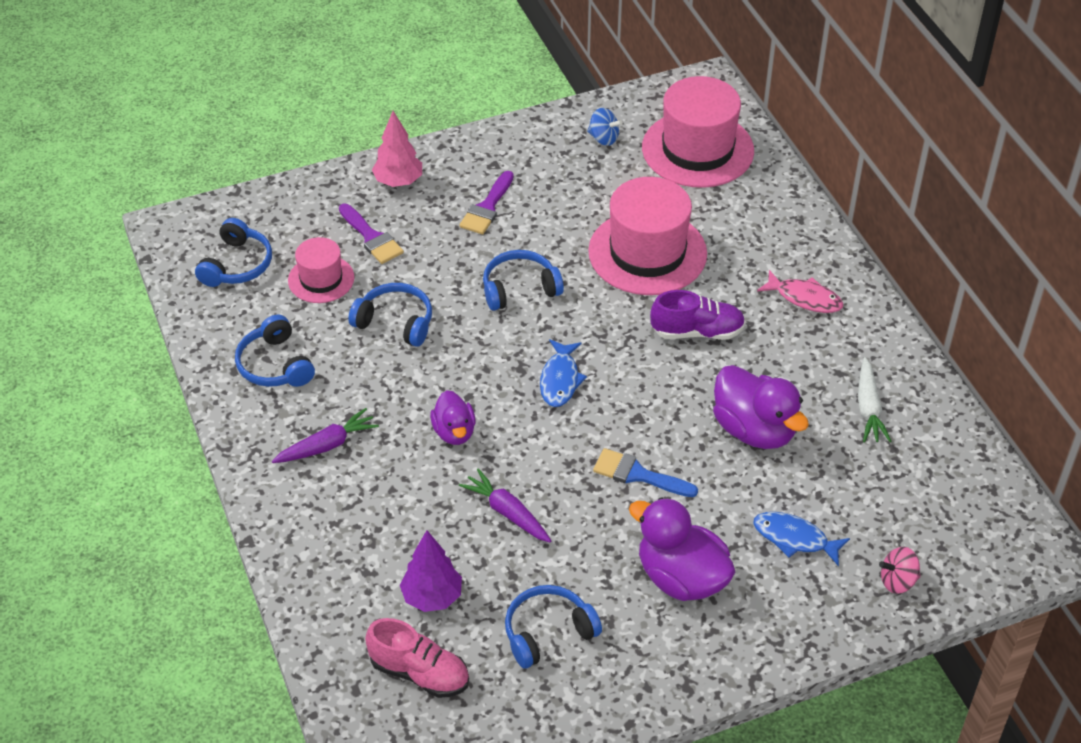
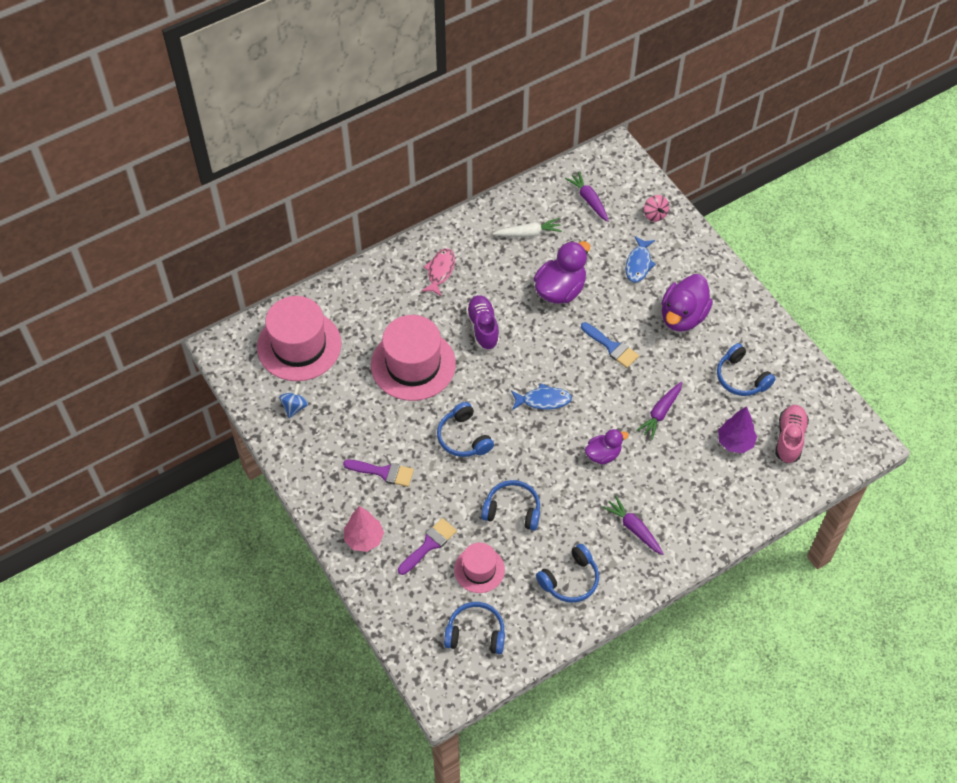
camera: 100 degrees left, 10 degrees up
blue headphones [348,283,432,347] -> blue headphones turned 90 degrees clockwise [481,480,540,531]
blue brush [593,448,698,497] -> blue brush turned 60 degrees counterclockwise [581,322,639,368]
none -> purple carrot [565,171,609,222]

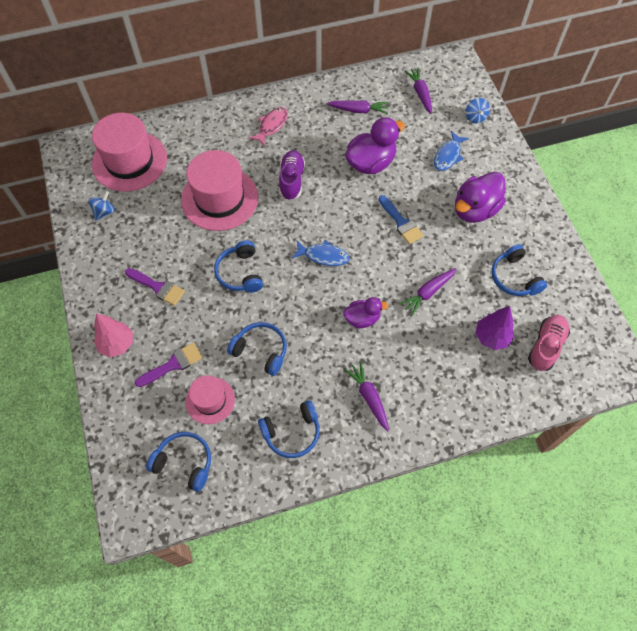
camera: 15 degrees right, 5 degrees up
white carrot [493,218,562,237] -> purple carrot [327,100,389,114]
pink spinning top [644,195,669,222] -> blue spinning top [465,98,490,123]

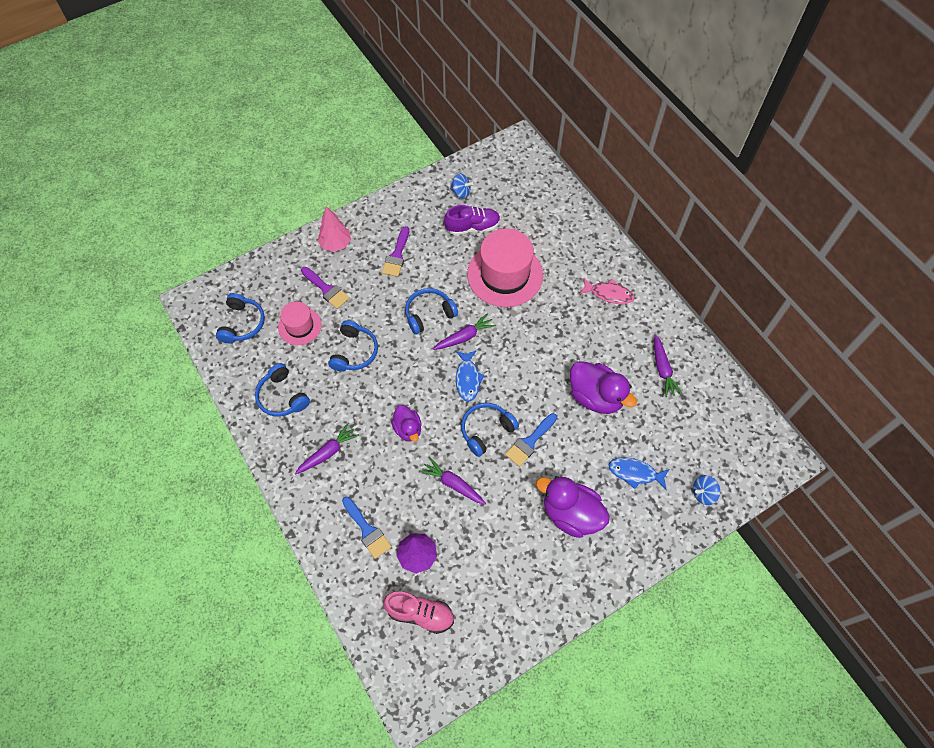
camera: 75 degrees right, 0 degrees up
pink hat [92,113,167,192] -> none
purple shoe [279,150,305,200] -> purple shoe moved to [444,205,500,235]
purple carrot [405,68,432,114] -> purple carrot moved to [433,313,496,350]
blue headphones [491,244,547,296] -> blue headphones moved to [461,403,519,457]
none -> blue brush [342,497,392,559]

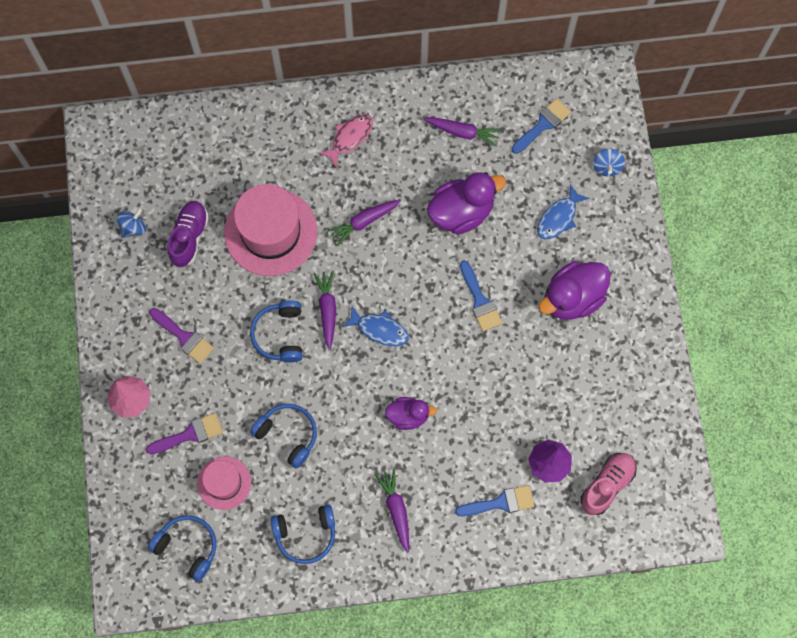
camera: 65 degrees left, 10 degrees up
purple carrot [419,457,486,505] -> purple carrot moved to [328,199,401,246]
blue headphones [461,403,519,457] -> none
none -> blue brush [512,98,571,154]

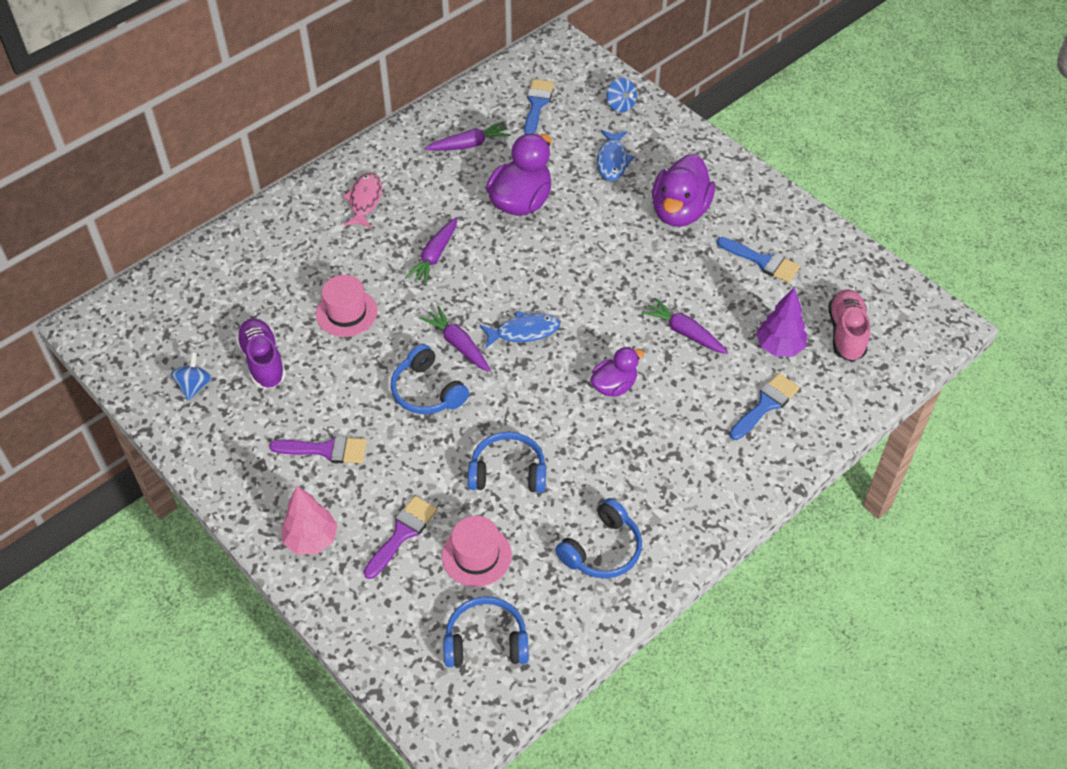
camera: 35 degrees left, 20 degrees down
pink hat [224,184,317,276] -> pink hat [316,275,378,337], size x0.55
purple carrot [375,468,409,553] -> purple carrot moved to [642,298,728,354]
blue brush [460,261,502,331] -> blue brush moved to [717,237,800,283]

